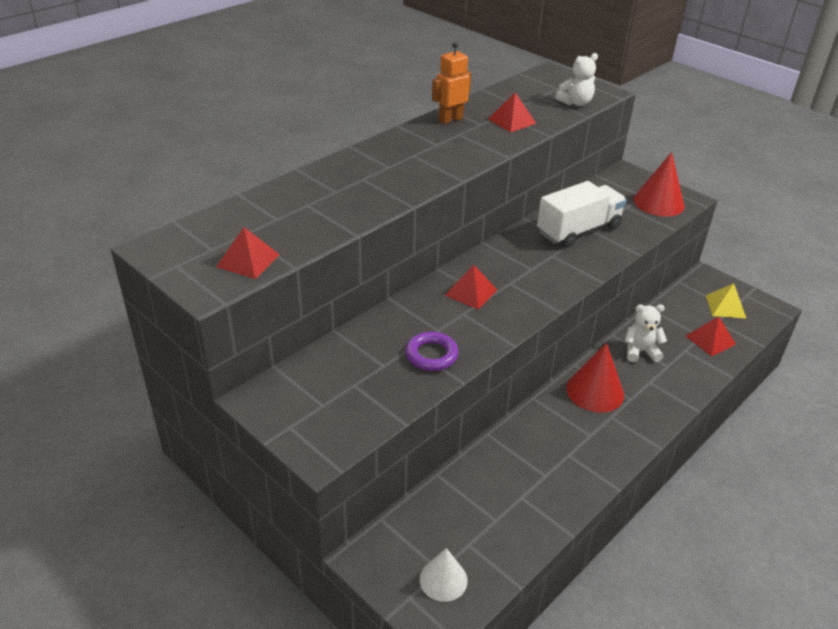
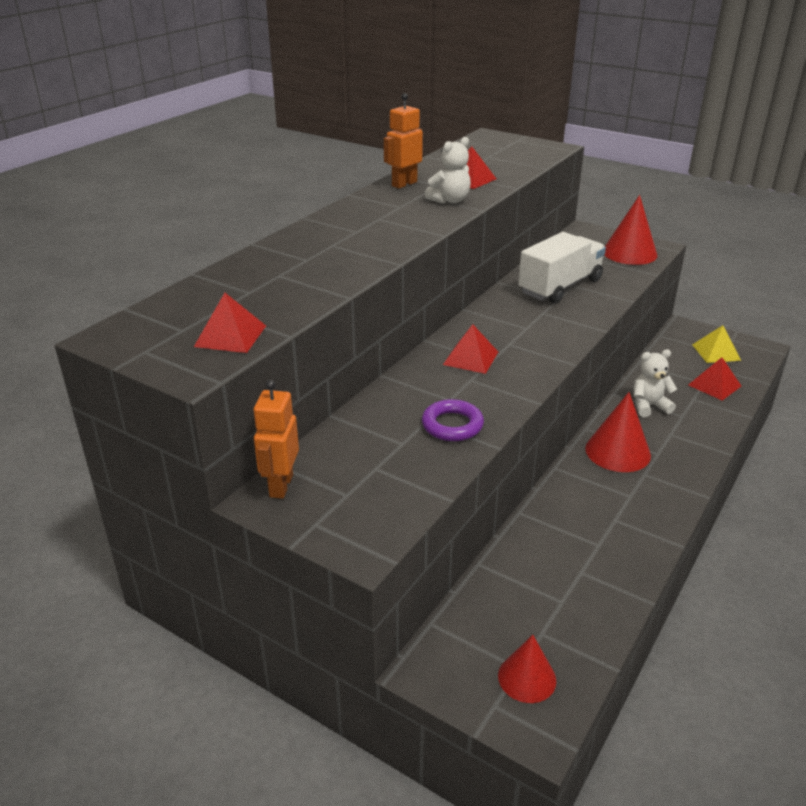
camera: 10 degrees left, 5 degrees down
white cone [420,548,468,602] -> red cone [498,635,556,703]
white teddy bear [555,53,598,106] -> white teddy bear moved to [425,137,471,204]
none -> orange robot [253,380,299,499]

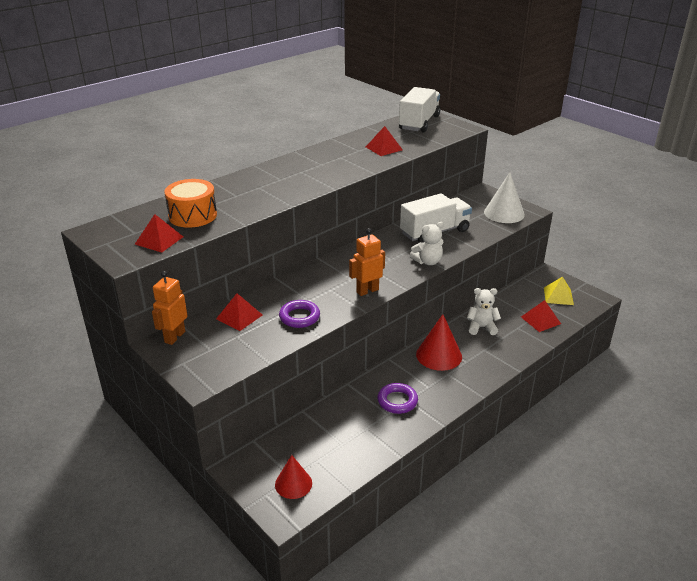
camera: 15 degrees right, 0 degrees up
orange robot [384,93,423,189] -> orange robot moved to [349,228,385,296]
white teddy bear [425,137,471,204] -> white teddy bear moved to [409,222,444,265]
red pyramid [443,324,498,374] -> red pyramid moved to [216,293,262,331]
red cone [605,195,658,265] -> white cone [484,173,525,223]
none -> orange drum [164,179,217,228]
none -> purple ring [377,383,418,414]
none -> white truck [399,87,440,132]

